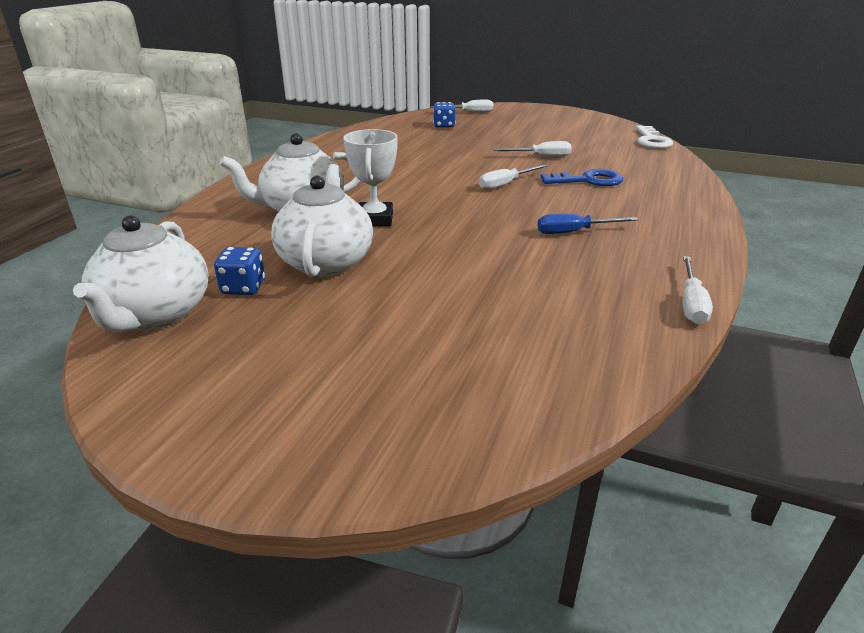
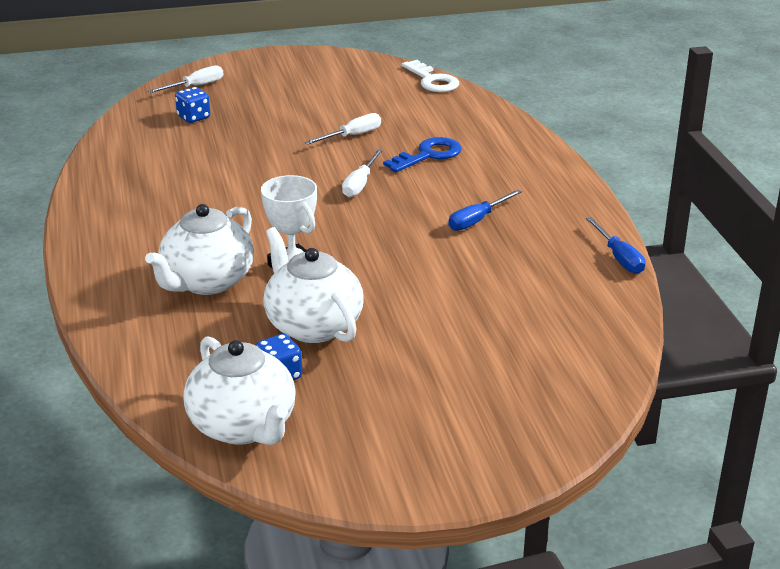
camera: 35 degrees left, 0 degrees up
white screwdriver [683,256,713,324] -> blue screwdriver [586,217,645,274]

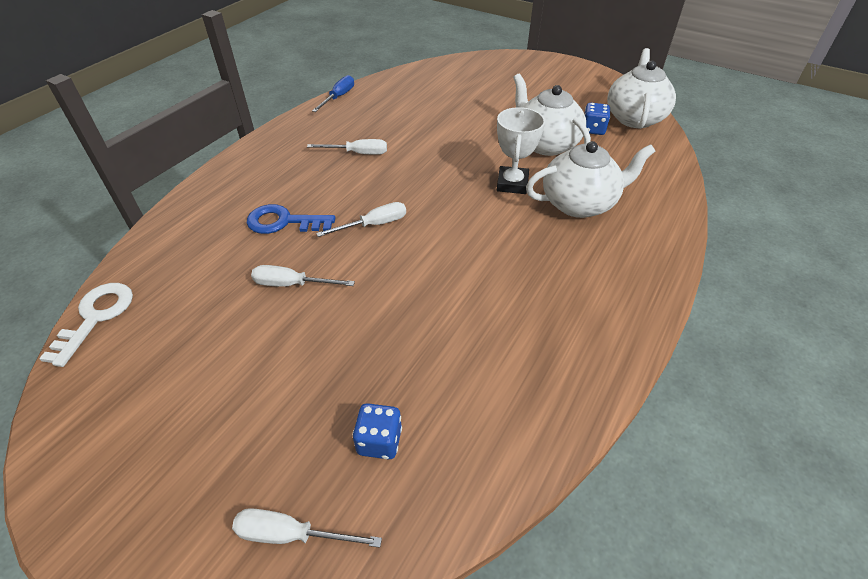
camera: 135 degrees left, 15 degrees up
white teapot [263,227,363,343] -> white teapot turned 135 degrees clockwise [513,74,591,156]
blue screwdriver [448,190,522,231] -> white screwdriver [307,139,387,155]

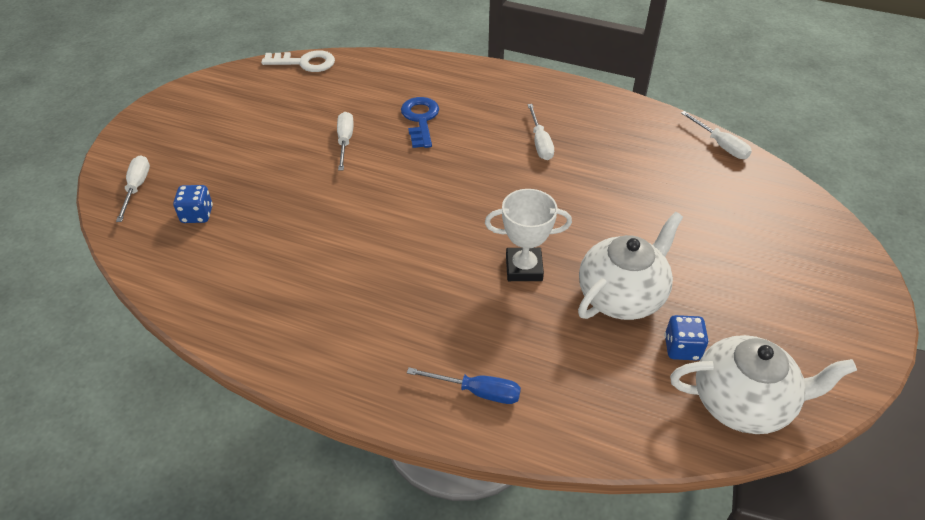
camera: 80 degrees right, 0 degrees up
blue screwdriver [312,75,354,112] -> blue screwdriver moved to [407,367,521,404]
white screwdriver [316,202,406,237] -> white screwdriver moved to [681,111,752,159]
white teapot [526,141,655,218] -> none

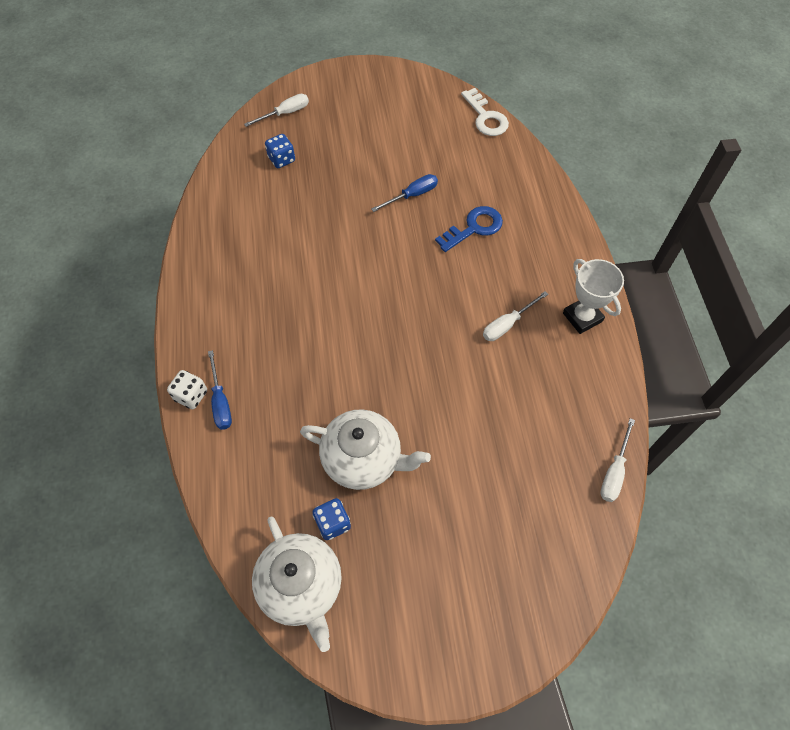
camera: 60 degrees right, 15 degrees up
white screwdriver [337,112,354,171] -> blue screwdriver [371,174,438,212]
white trophy [485,189,572,281] -> white trophy moved to [563,259,624,334]
none -> white dice [167,370,207,409]

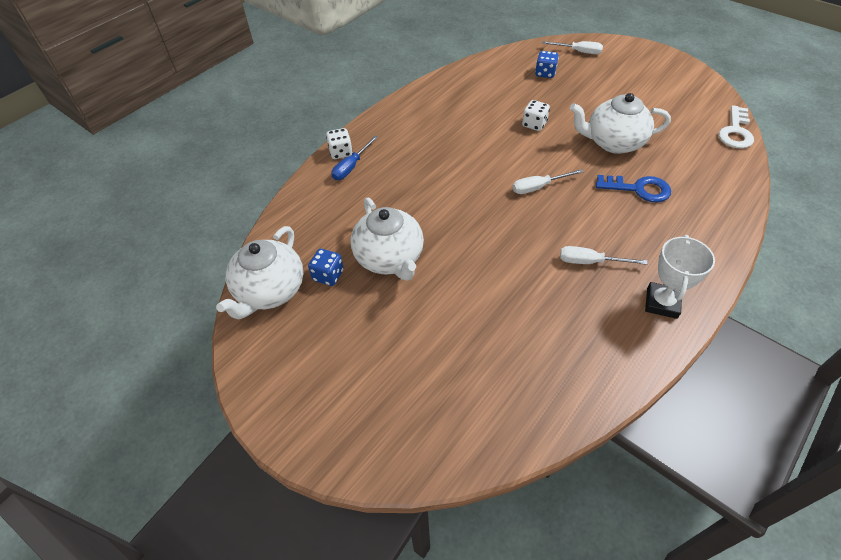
camera: 50 degrees right, 10 degrees down
blue screwdriver [371,174,438,212] -> white teapot [570,93,671,154]
white screwdriver [600,418,635,502] -> white screwdriver moved to [513,169,583,194]
none -> white dice [522,100,550,131]

